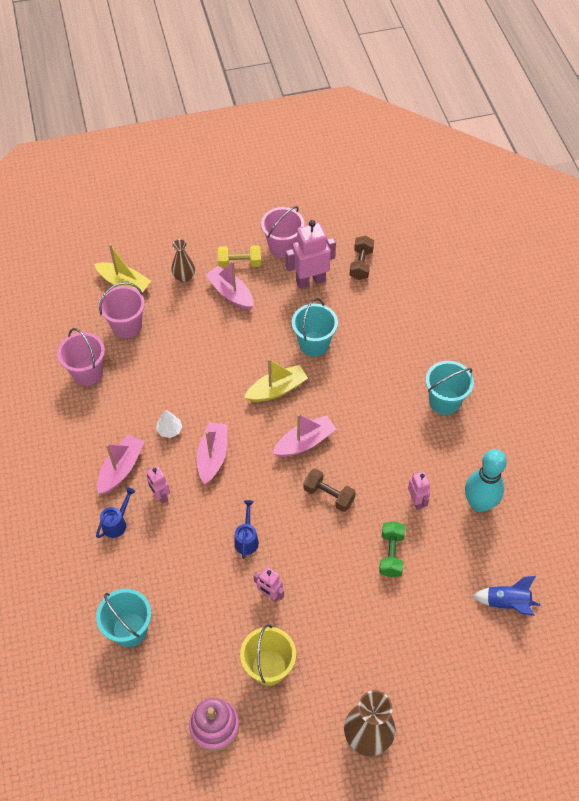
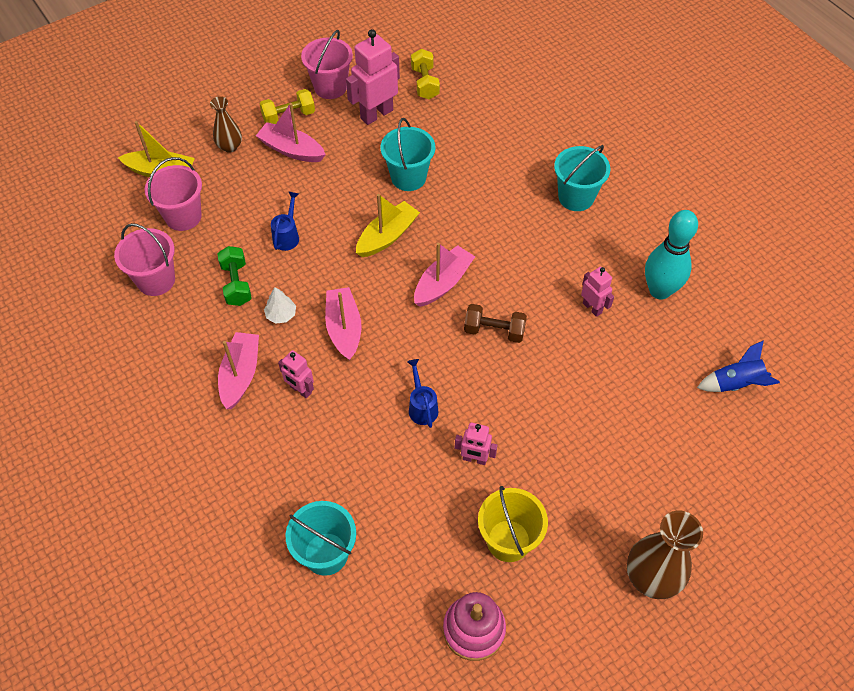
camera: 20 degrees left, 0 degrees up
blue watering can [96,487,135,538] -> blue watering can moved to [271,192,299,251]
brown dumbbell [349,235,374,280] -> yellow dumbbell [411,49,440,99]
green dumbbell [379,521,406,577] -> green dumbbell moved to [217,246,252,306]

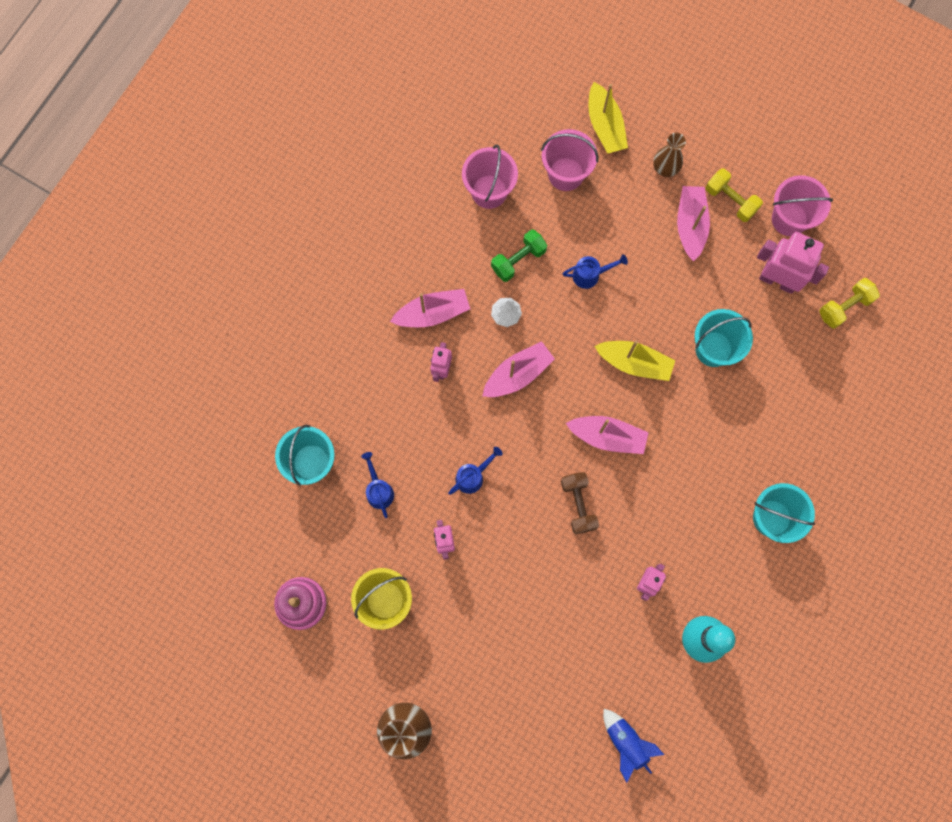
camera: 65 degrees right, 20 degrees up
none -> blue watering can [361,452,394,518]

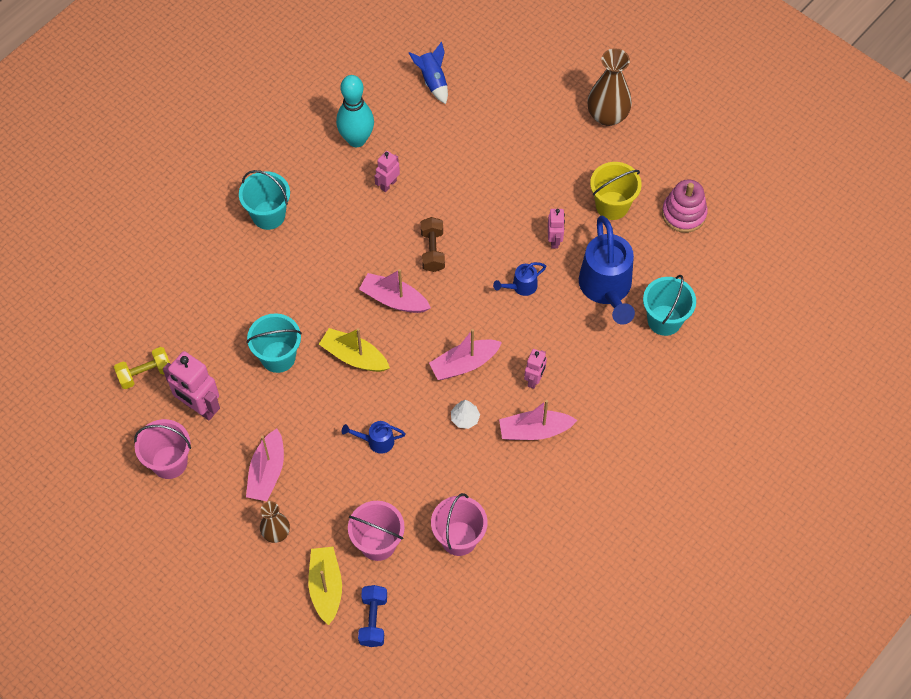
camera: 170 degrees left, 15 degrees down
blue watering can [361,452,394,518] -> blue watering can [579,216,635,325], size x2.15
green dumbbell [491,229,547,282] -> none
yellow dumbbell [706,168,763,222] -> none
none -> blue dumbbell [358,585,387,647]

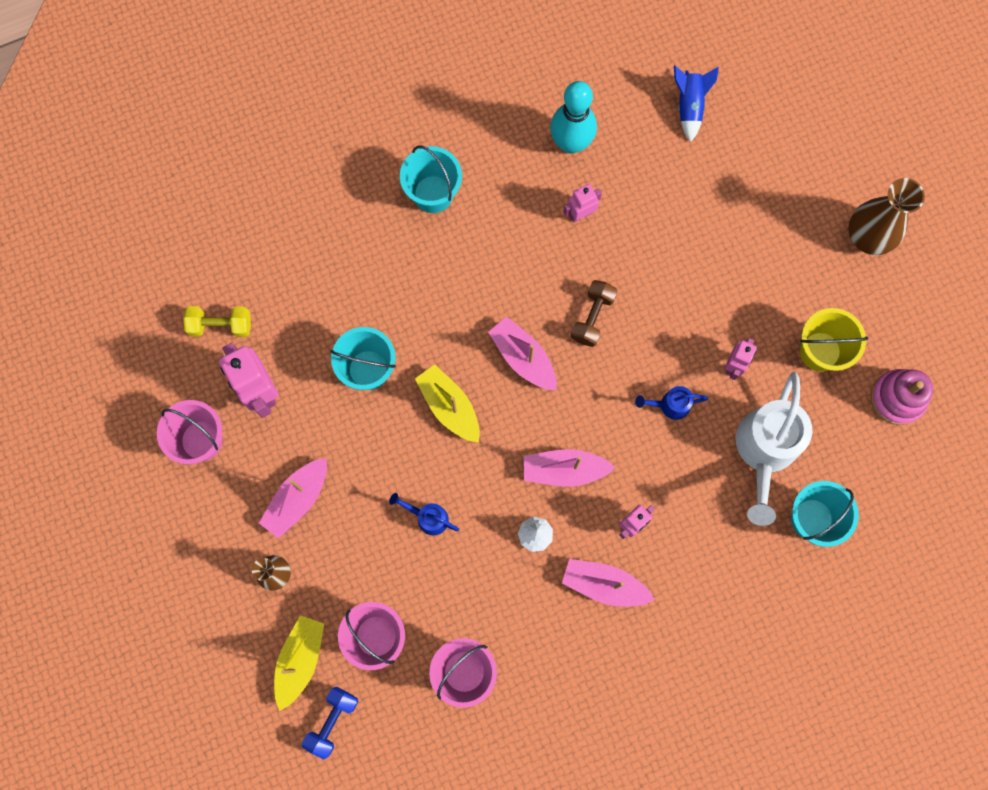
camera: 25 degrees right, 15 degrees up
blue watering can [579,216,635,325] -> white watering can [736,372,812,526]

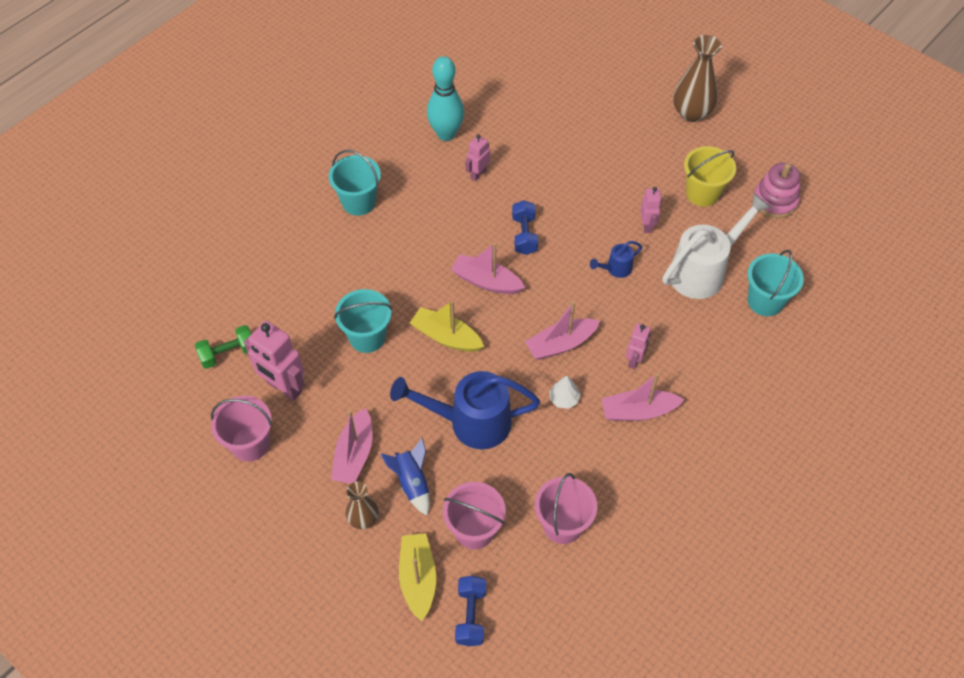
camera: 25 degrees left, 20 degrees down
yellow dumbbell [184,306,251,337] -> green dumbbell [195,325,251,369]
blue watering can [389,493,459,536] -> blue watering can [390,371,540,449], size x2.15
brown dumbbell [571,280,618,347] -> blue dumbbell [512,200,538,255]
blue rocket [674,65,719,142] -> blue rocket moved to [381,438,430,515]
white watering can [736,372,812,526] -> white watering can turned 120 degrees counterclockwise [662,193,771,299]

